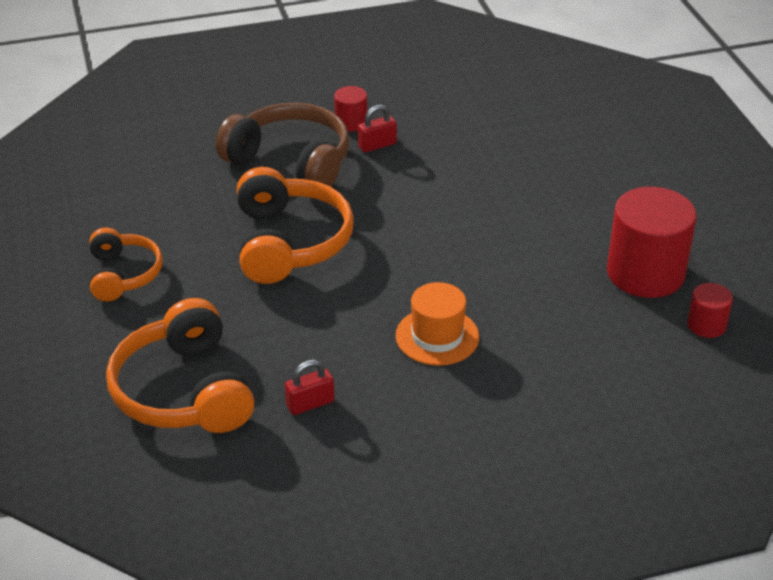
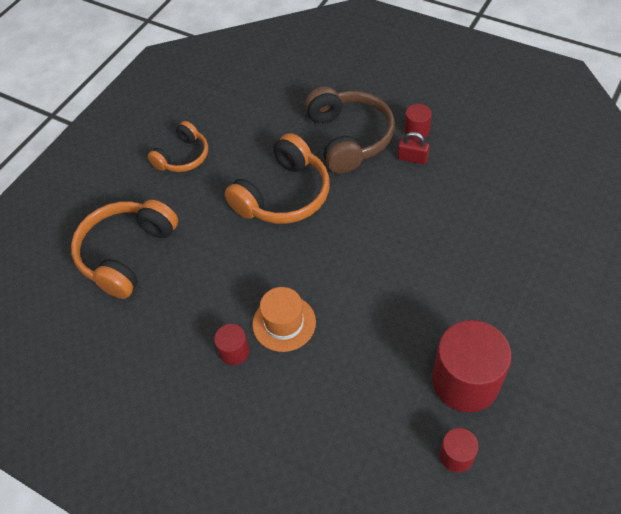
camera: 50 degrees right, 15 degrees up
red padlock [285,360,334,415] -> none
none -> red cylinder [214,324,250,365]

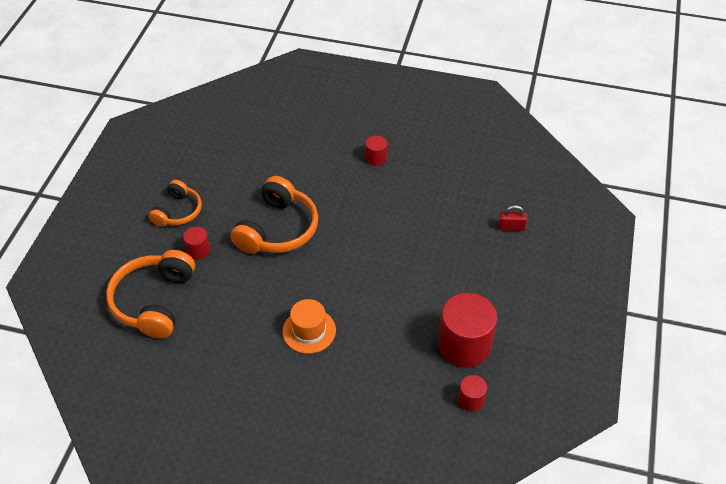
camera: 20 degrees left, 5 degrees down
red cylinder [214,324,250,365] -> red cylinder moved to [183,227,210,260]
brown headphones [305,87,395,174] -> none
red padlock [398,132,430,164] -> red padlock moved to [499,205,527,231]

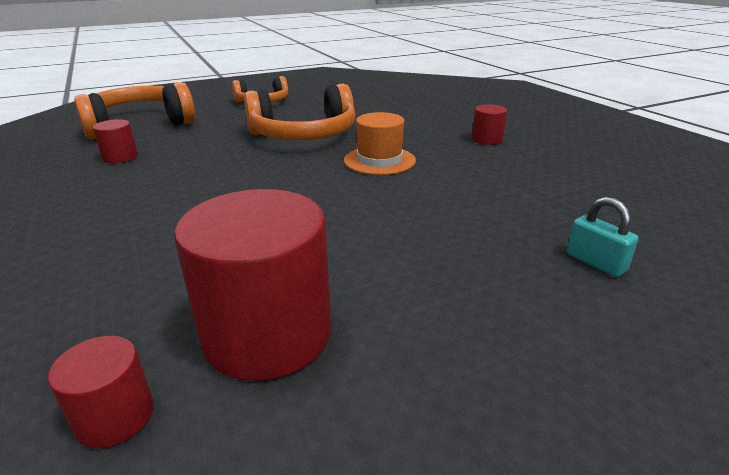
camera: 50 degrees right, 20 degrees down
red cylinder [183,227,210,260] -> red cylinder moved to [93,119,138,163]
orange hat [282,299,336,354] -> orange hat moved to [344,112,416,175]
red padlock [499,205,527,231] -> turquoise padlock [567,197,639,277]

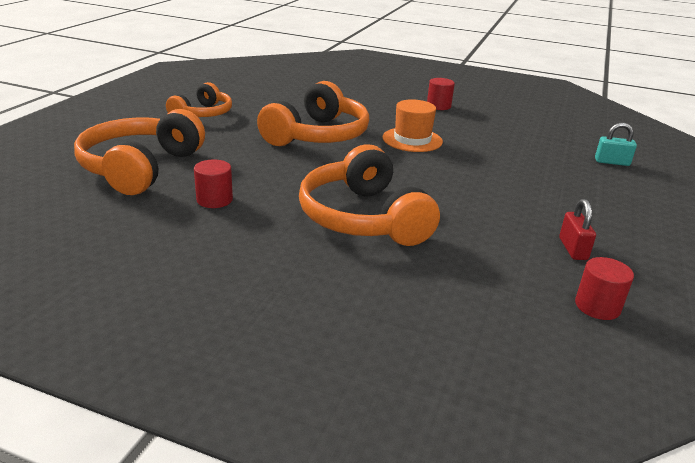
camera: 45 degrees left, 0 degrees up
red cylinder [174,189,331,381] -> red padlock [559,199,596,260]
none -> orange headphones [299,145,440,246]

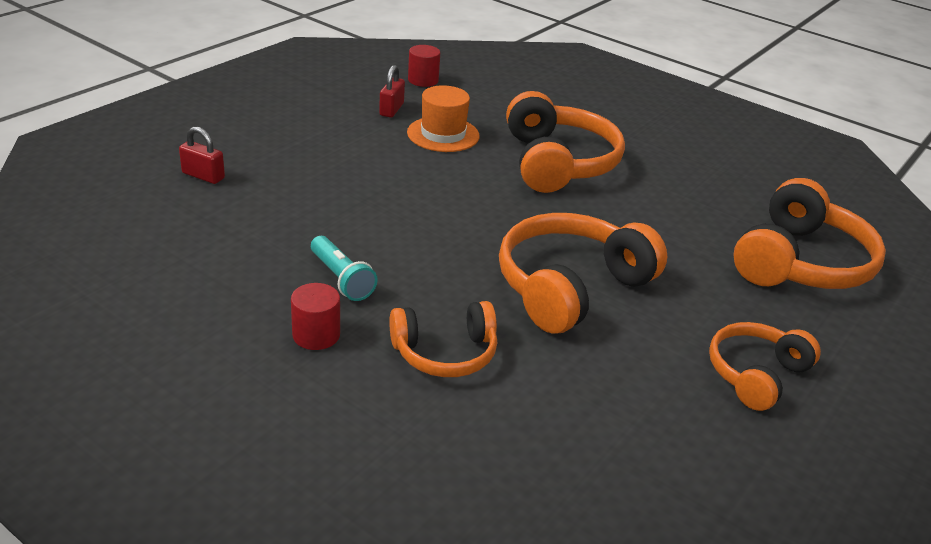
camera: 165 degrees left, 5 degrees up
red cylinder [194,160,233,208] -> none
orange hat [382,99,443,152] -> orange hat moved to [407,85,479,152]
turquoise padlock [595,123,637,166] -> red padlock [179,126,225,184]
none -> turquoise flashlight [311,236,378,301]
none -> orange headphones [389,301,497,377]

